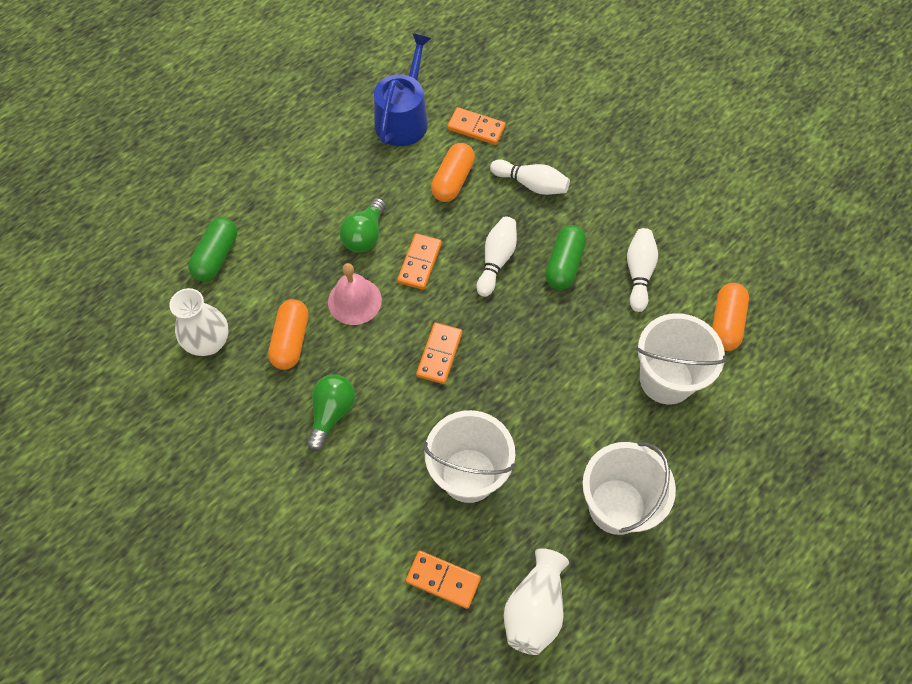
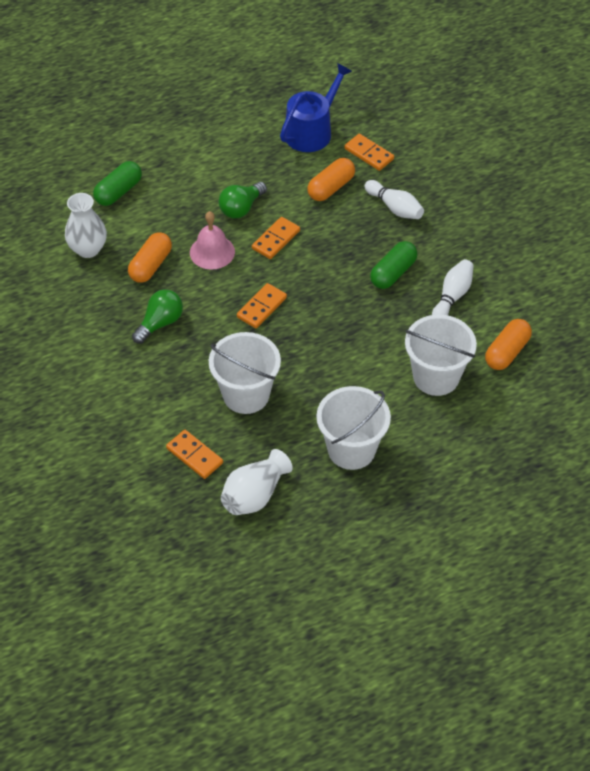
camera: 20 degrees right, 10 degrees down
white bowling pin [477,216,517,297] -> none

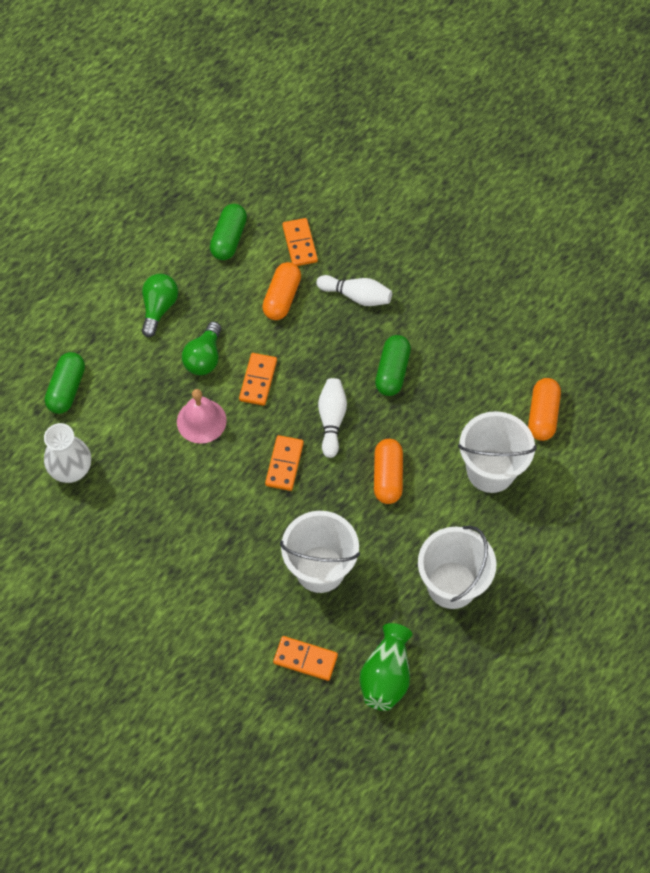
camera: 25 degrees left, 10 degrees up
orange capsule [128,232,172,283] -> orange capsule moved to [374,439,403,504]
green light bulb [132,290,183,344] -> green light bulb moved to [142,274,178,337]
white vase [221,449,293,515] -> green vase [360,623,412,711]
blue watering can [280,63,352,152] -> green capsule [210,204,247,260]
orange domino [344,134,394,171] -> orange domino turned 60 degrees clockwise [282,218,318,266]
white bowling pin [432,259,474,315] -> white bowling pin moved to [318,378,347,458]

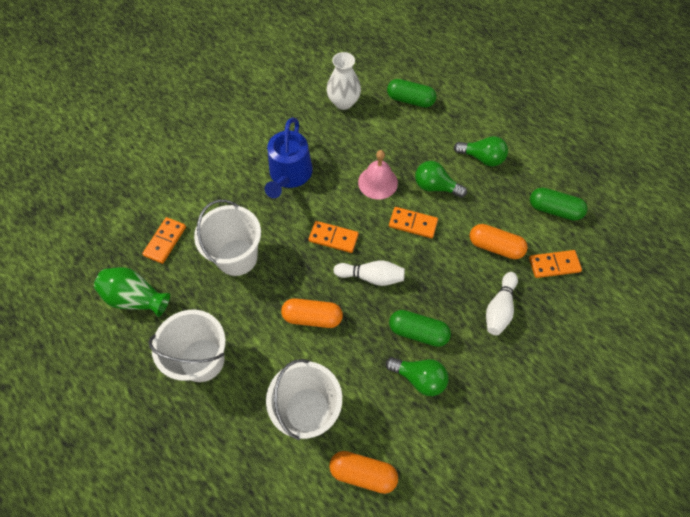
camera: 95 degrees right, 0 degrees up
none -> blue watering can [264,118,313,198]
none -> green light bulb [386,357,449,396]

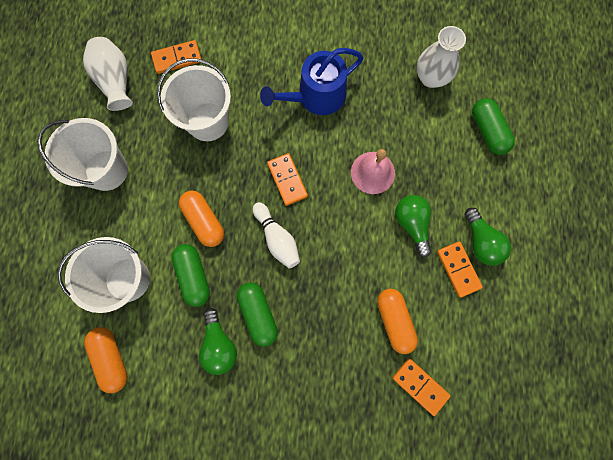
camera: 50 degrees right, 15 degrees up
green vase [94,267,170,317] -> white vase [83,37,133,111]
orange domino [389,207,438,238] -> orange domino moved to [437,241,483,298]
white bowling pin [486,272,518,335] -> none
green capsule [530,187,588,221] -> green capsule moved to [171,244,210,307]

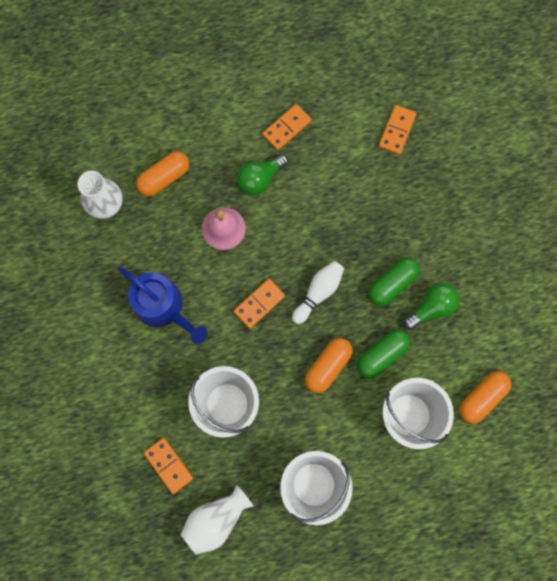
camera: 110 degrees left, 0 degrees up
orange capsule [377,289,418,354] -> orange capsule moved to [136,151,189,196]
green light bulb [464,208,511,266] -> none
green capsule [472,98,515,155] -> none

